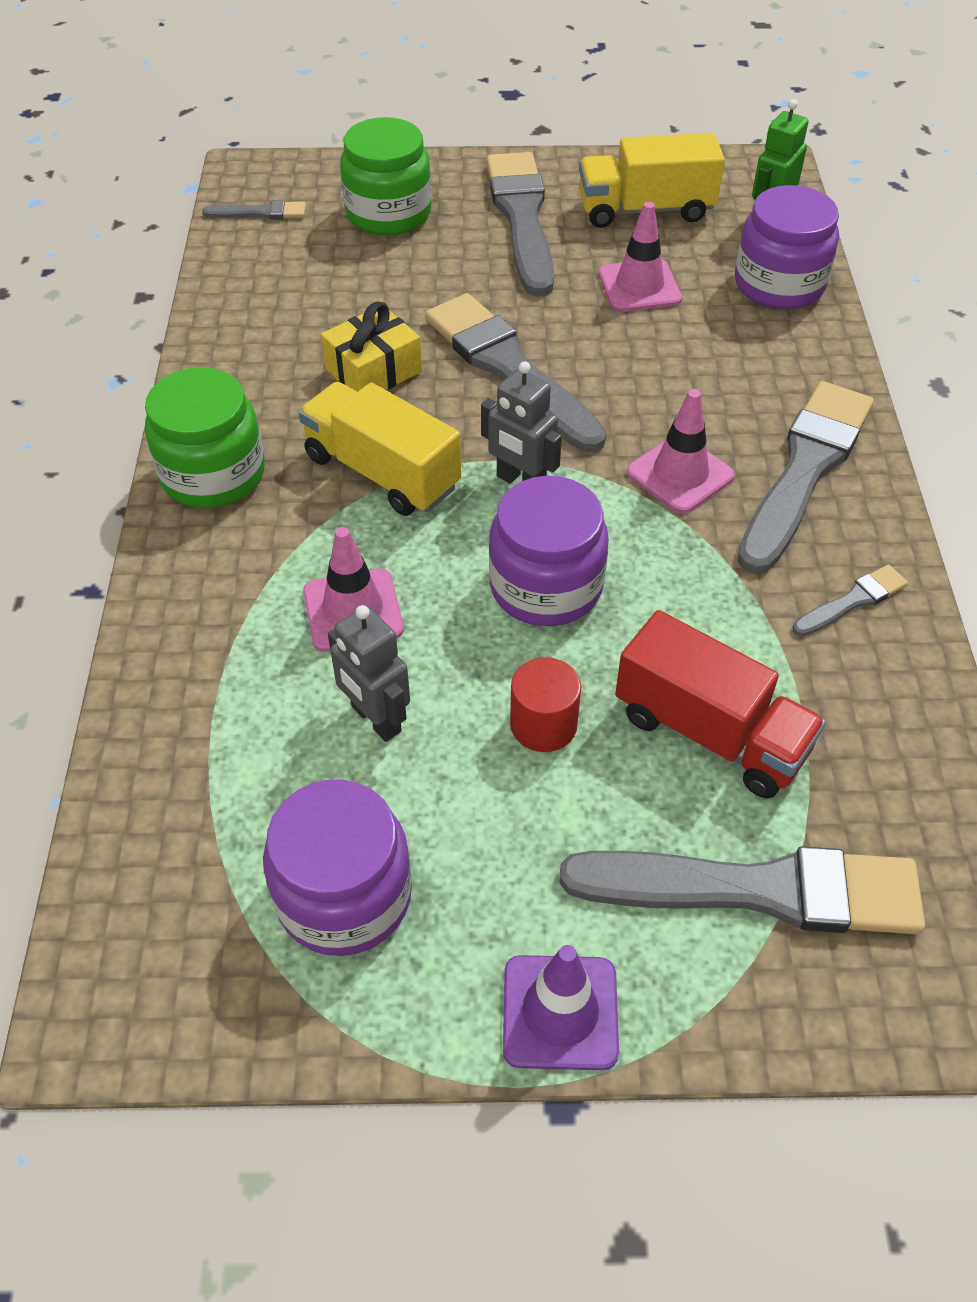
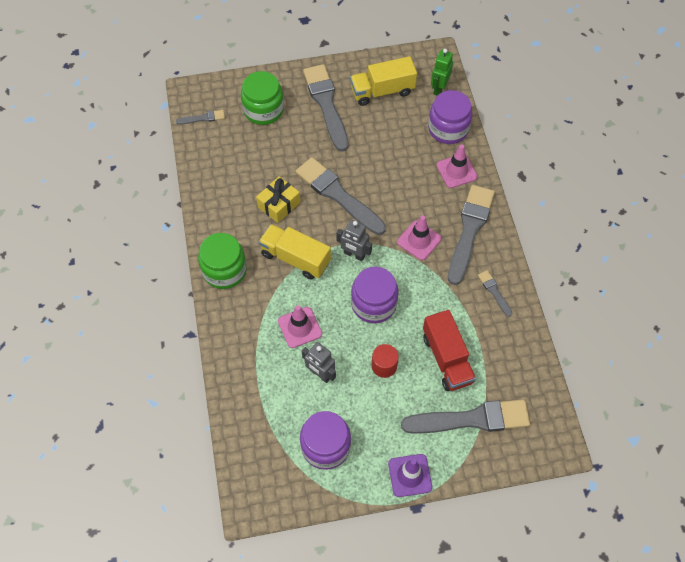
camera: 10 degrees left, 10 degrees up
pink traffic cone [598,202,682,312] -> pink traffic cone moved to [437,144,478,188]
red truck [615,610,826,798] -> red truck turned 45 degrees clockwise [423,310,476,391]
grey brush [793,564,908,637] -> grey brush turned 75 degrees counterclockwise [478,270,512,317]

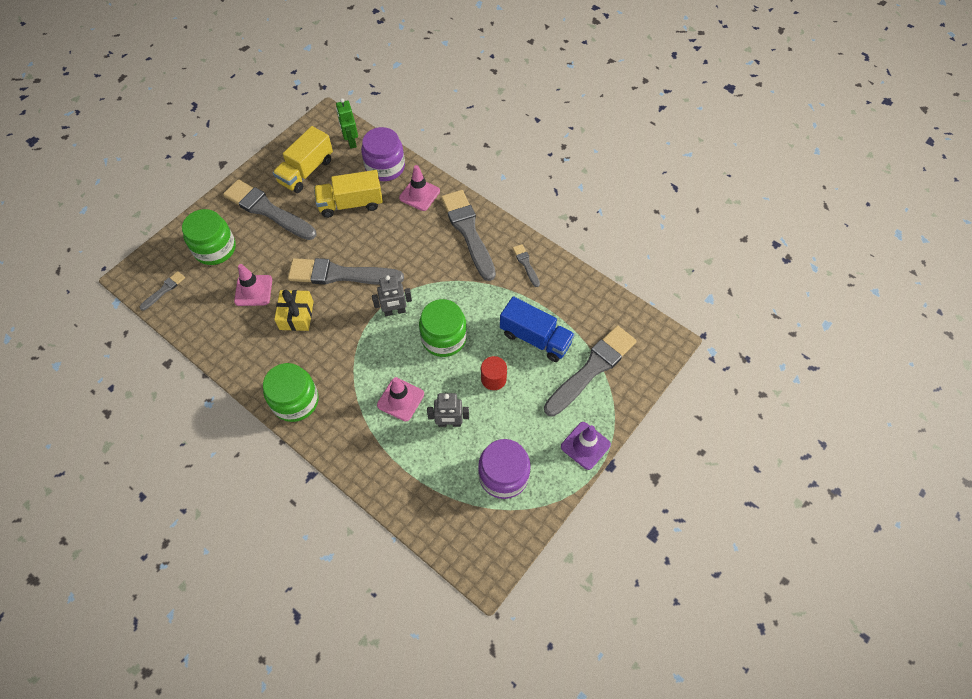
camera: 40 degrees left, 0 degrees up
yellow truck [259,224,331,280] -> yellow truck moved to [314,170,383,218]
purple jar [351,267,398,323] -> green jar [419,299,467,357]
pink traffic cone [397,216,442,260] -> pink traffic cone moved to [234,264,272,306]
red truck [423,310,476,391] -> blue truck [500,296,575,362]
grey brush [478,270,512,317] -> grey brush turned 45 degrees clockwise [513,244,540,287]

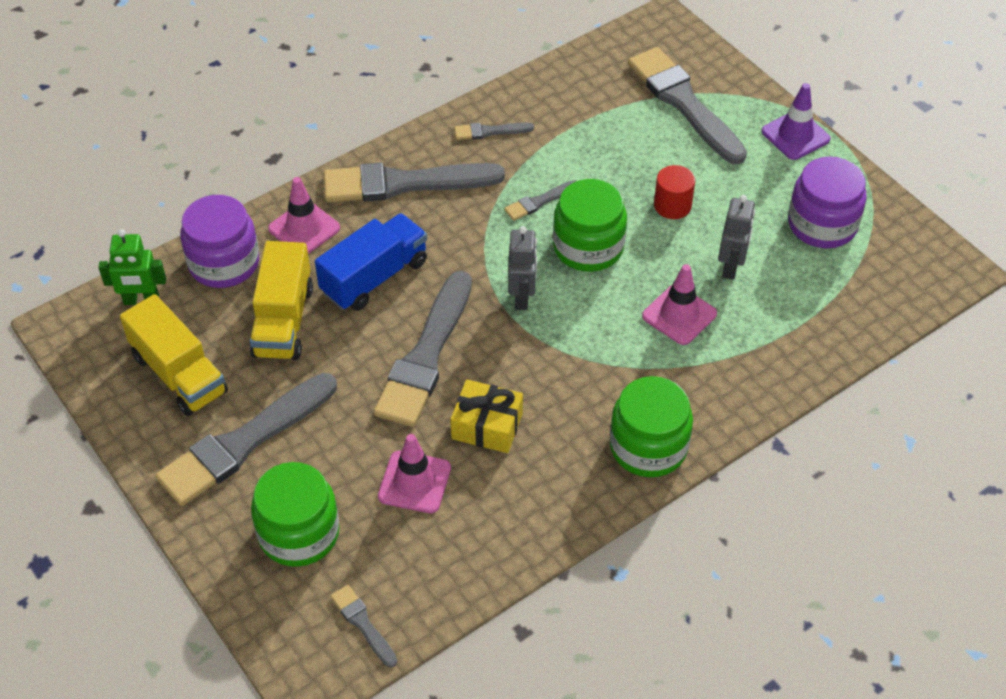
camera: 75 degrees left, 10 degrees down
blue truck [500,296,575,362] -> blue truck moved to [315,213,427,311]
none -> grey brush [504,180,576,221]

